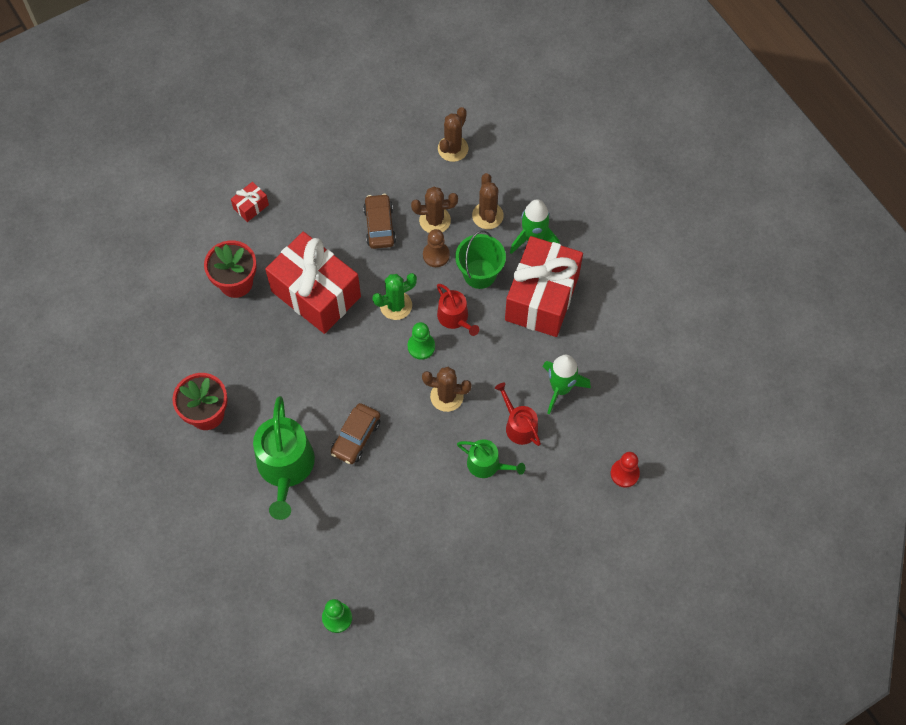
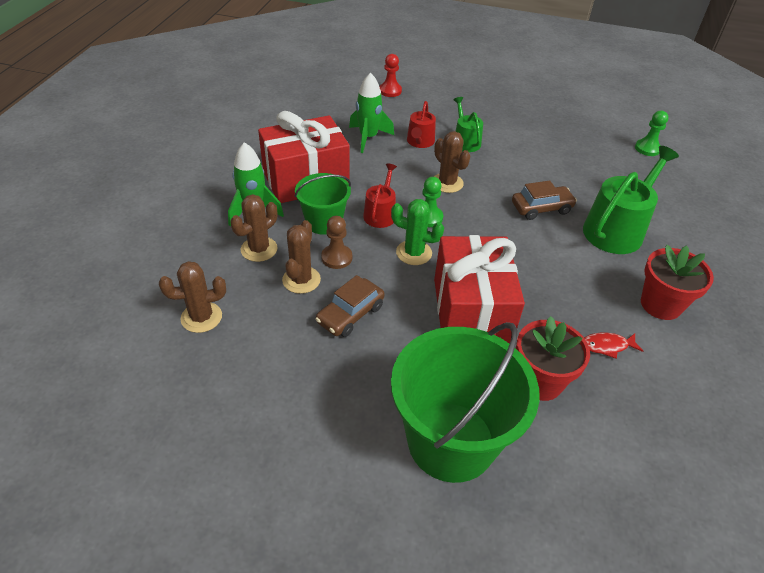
camera: 135 degrees left, 20 degrees down
red gift [231,182,269,222] -> green bucket [391,322,540,483]
brown cactus [411,187,458,233] -> brown cactus turned 60 degrees clockwise [282,220,321,294]
none -> red fish [584,332,643,359]

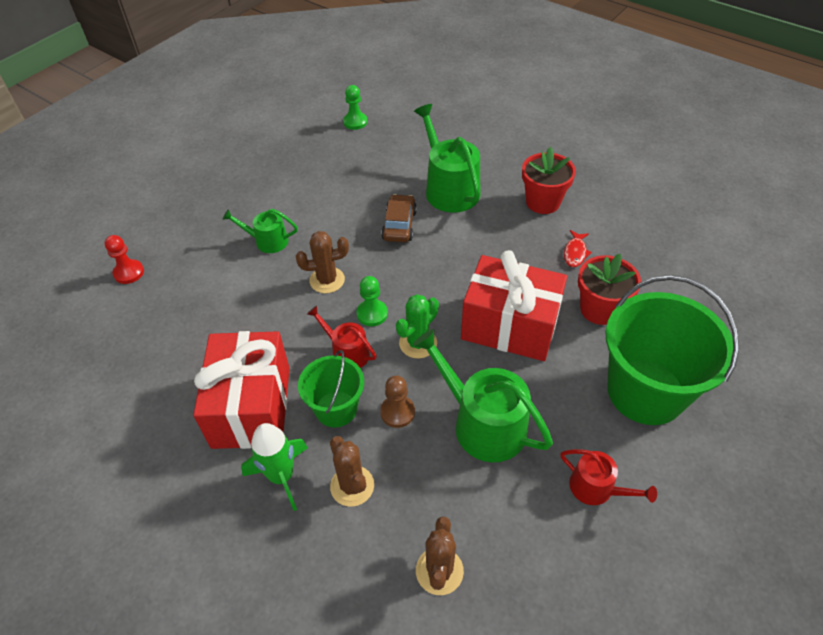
camera: 65 degrees left, 5 degrees up
brown cactus [282,220,321,294] -> none
brown car [315,275,385,337] -> green watering can [413,329,553,463]
green rocket [349,73,394,153] -> none
red watering can [407,101,436,148] -> red watering can moved to [560,449,657,505]

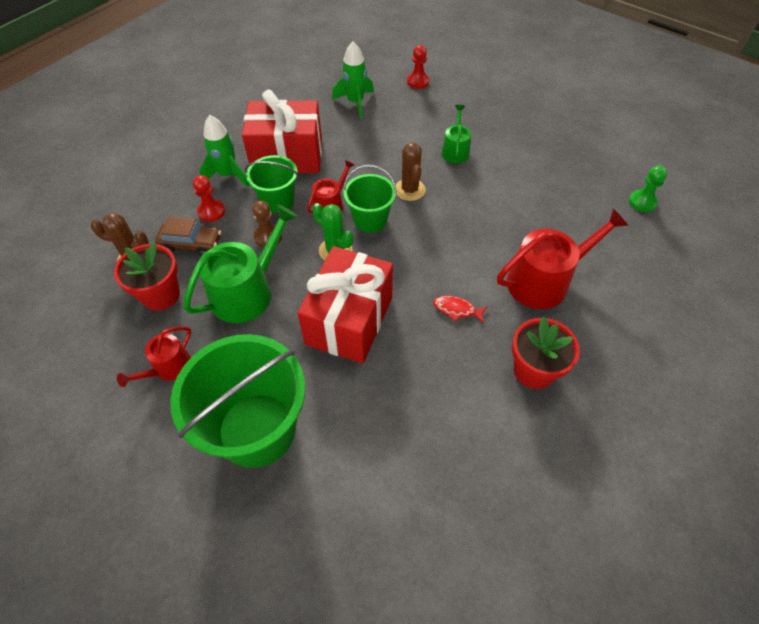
camera: 90 degrees right, 5 degrees up
brown cactus [330,436,374,507] -> red pawn [193,175,225,222]
green pawn [356,276,388,326] -> green bucket [343,165,397,233]
brown car [381,194,417,242] -> brown car moved to [155,217,221,256]
green watering can [414,104,481,213] -> red watering can [497,209,629,309]
red fish [564,230,592,267] -> red fish moved to [434,296,488,323]
red flower pot [578,254,641,325] -> red flower pot moved to [114,242,180,311]
none -> green rocket [332,42,374,118]

